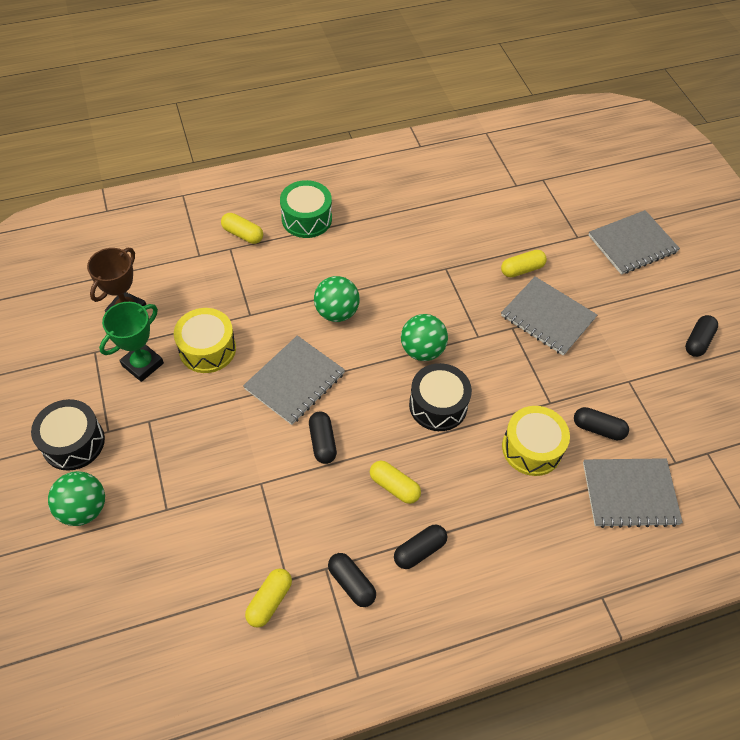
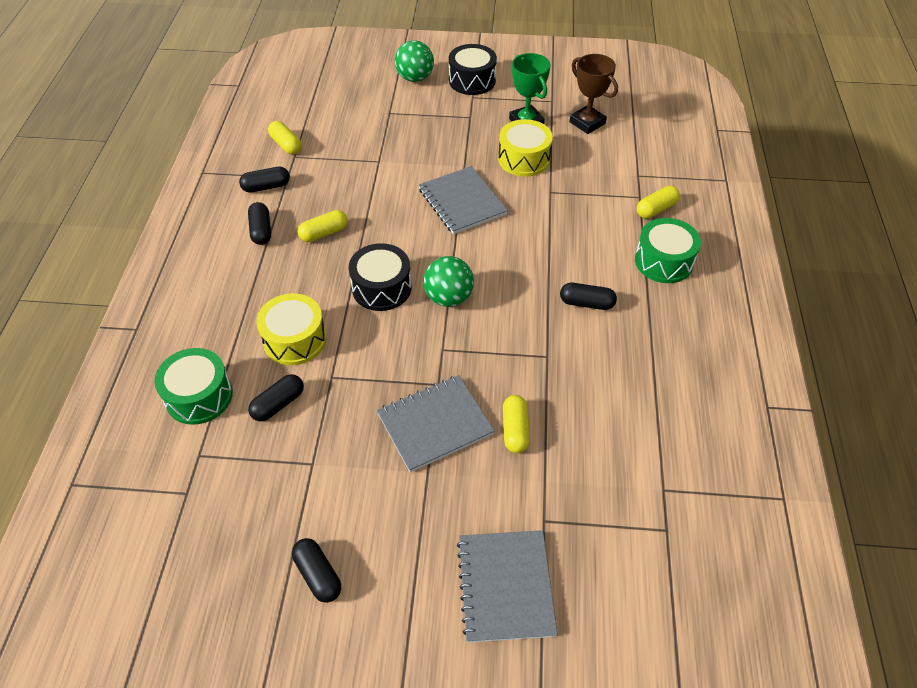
camera: 115 degrees right, 5 degrees down
black capsule [309,412,337,464] -> black capsule moved to [560,283,617,310]
green ball [314,276,360,322] -> none
grey notebook [583,458,683,528] -> green drum [154,348,233,425]

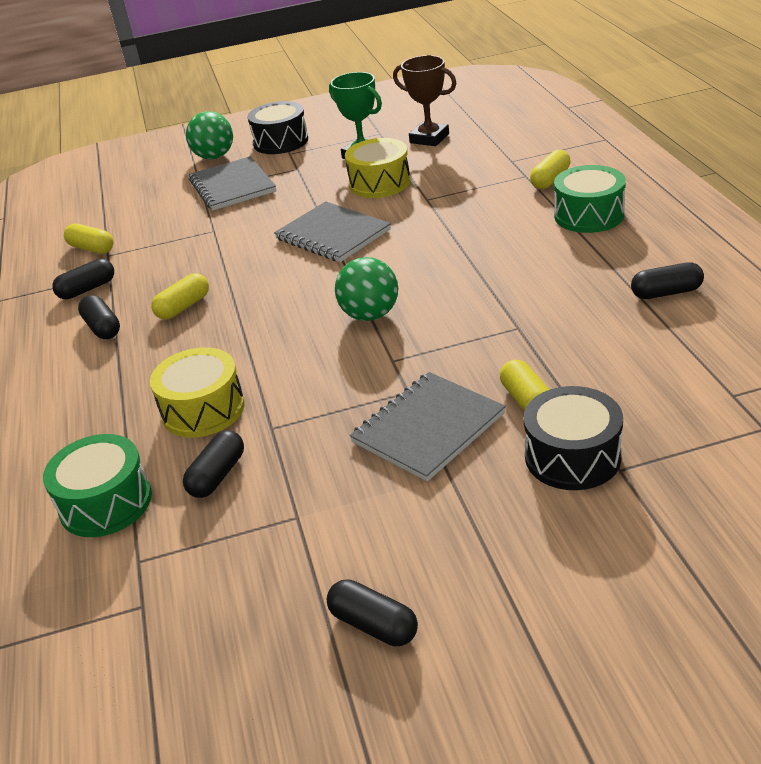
camera: 15 degrees left, 15 degrees down
black drum [349,243,412,311] -> black drum moved to [524,386,623,490]
grey notebook [457,530,558,643] -> grey notebook moved to [189,156,276,210]
black capsule [560,283,617,310] -> black capsule moved to [631,262,704,299]

